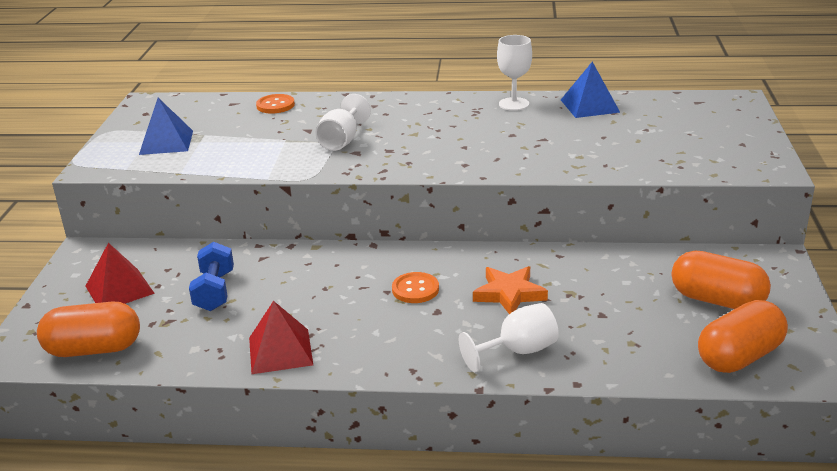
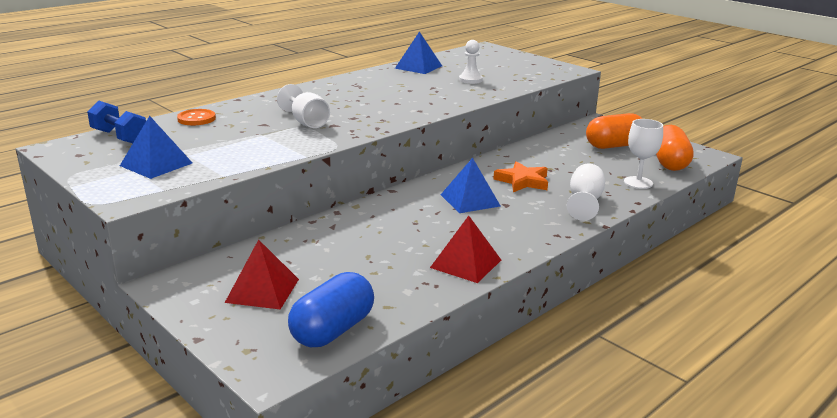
camera: 50 degrees left, 5 degrees down
orange capsule [37,302,140,357] -> blue capsule [288,272,374,347]
blue dumbbell [189,242,234,311] -> blue dumbbell moved to [87,101,146,143]
orange button [392,272,439,303] -> blue pyramid [441,158,500,213]
white goblet [497,35,532,111] -> white goblet moved to [624,119,663,189]
none -> white pawn [459,40,483,84]

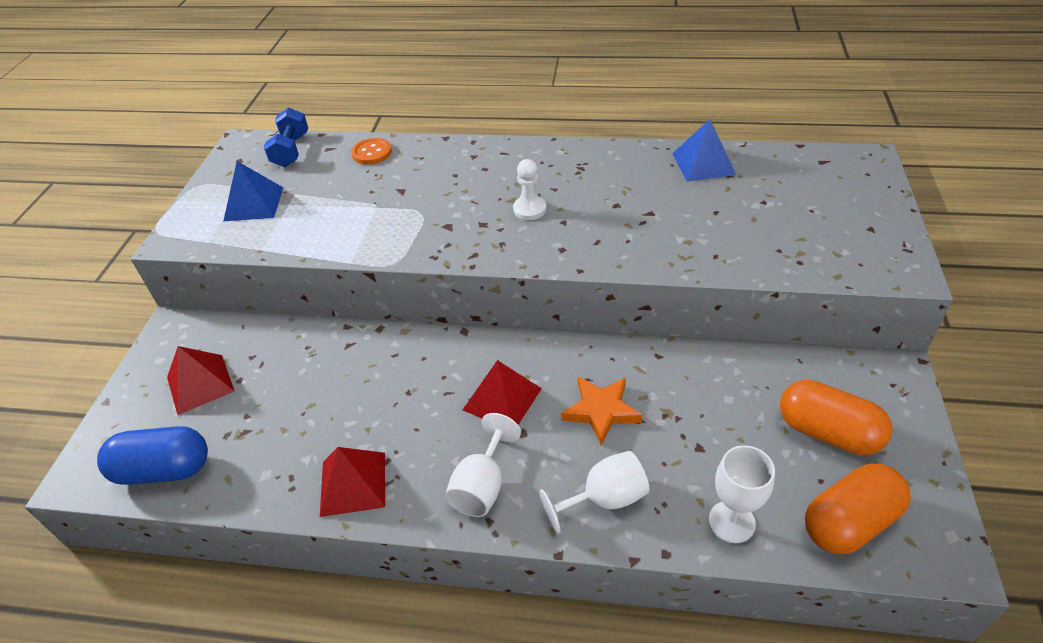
camera: 55 degrees right, 20 degrees up
white goblet [277,84,330,128] -> white goblet moved to [445,413,521,517]
blue pyramid [441,158,500,213] -> red pyramid [463,360,542,425]
white pawn [459,40,483,84] -> white pawn moved to [513,159,546,220]

